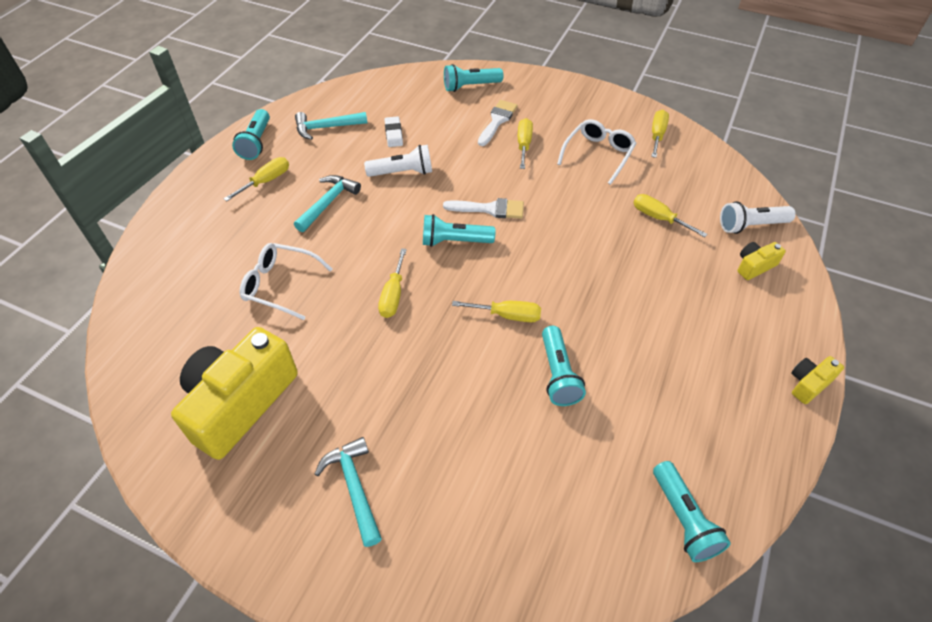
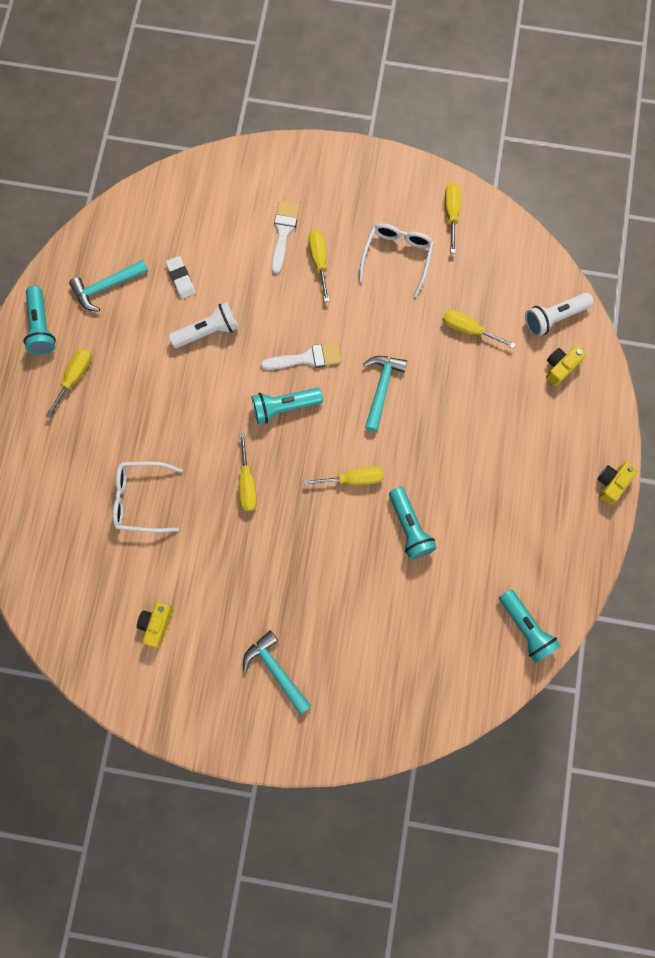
camera: 15 degrees left, 25 degrees up
yellow camera [171,327,298,460] -> yellow camera [137,602,173,648], size x0.43
turquoise hammer [294,175,361,232] -> turquoise hammer moved to [363,356,407,432]
turquoise flashlight [444,64,503,92] -> none

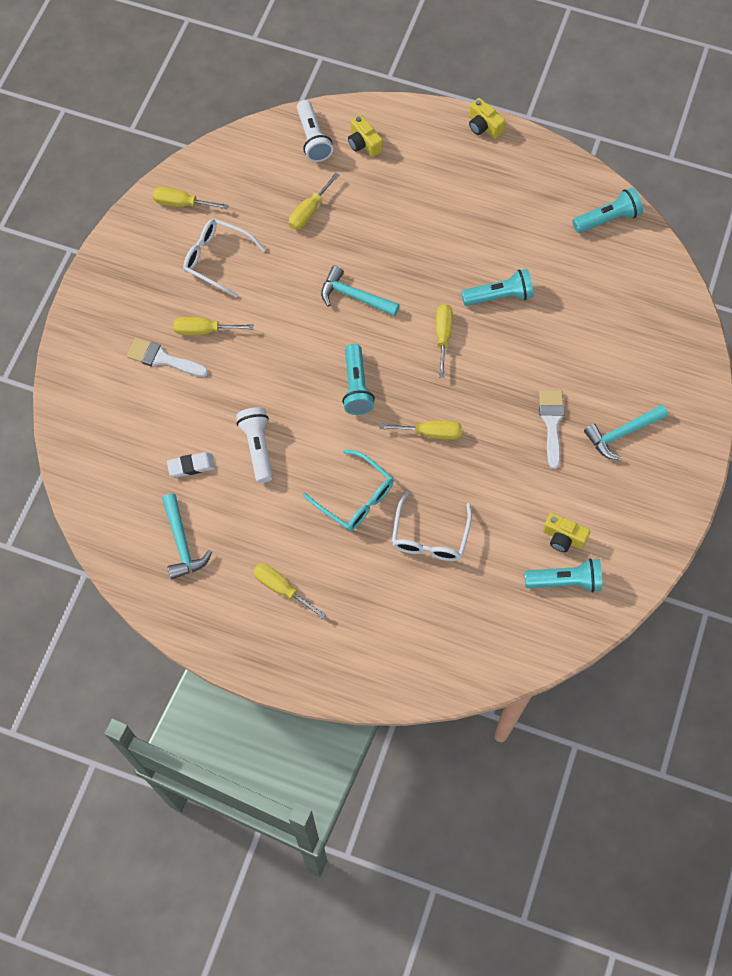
camera: 80 degrees left, 10 degrees down
turquoise flashlight [23,286,56,355] -> turquoise flashlight moved to [524,558,602,592]
white brush [261,342,341,370] -> white brush moved to [539,390,565,469]
none -> turquoise glasses [302,449,393,531]

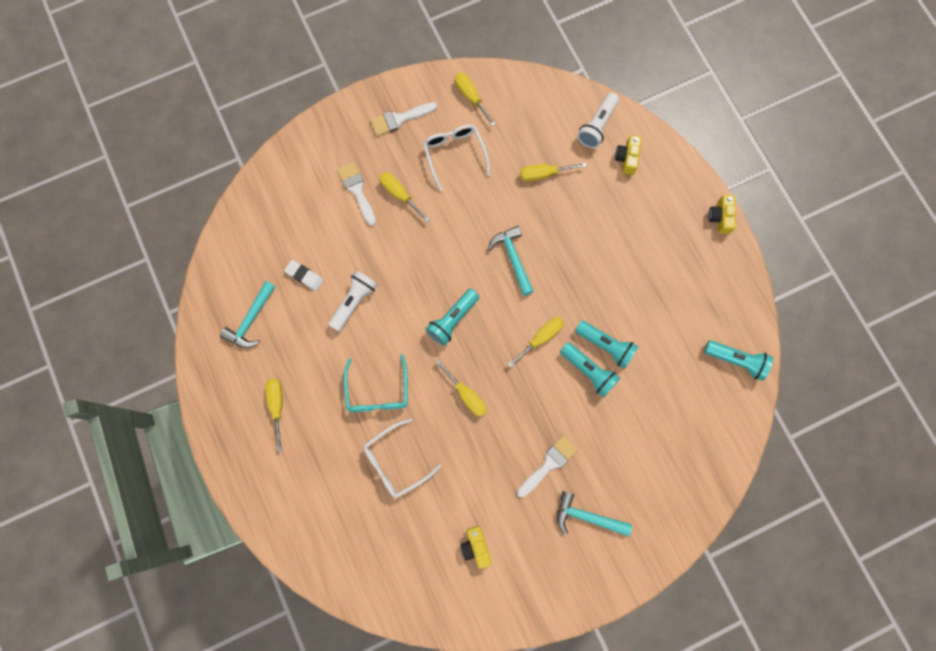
camera: 45 degrees right, 10 degrees up
turquoise flashlight [524,558,602,592] -> turquoise flashlight moved to [560,342,620,397]
none -> white brush [370,102,437,136]

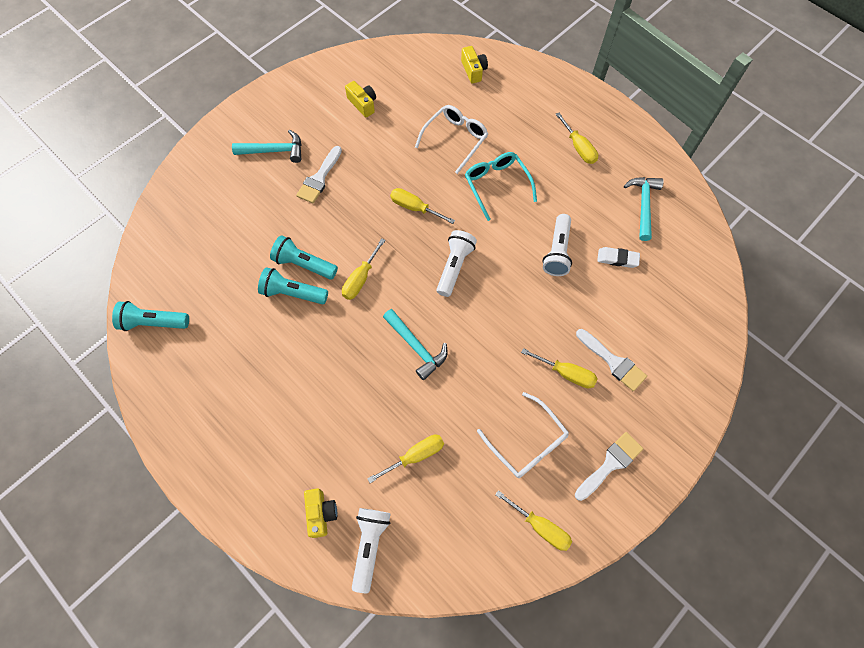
camera: 160 degrees right, 10 degrees down
turquoise flashlight [426,289,479,346] -> white flashlight [436,230,477,297]
yellow camera [708,195,736,234] -> yellow camera moved to [461,46,488,84]

